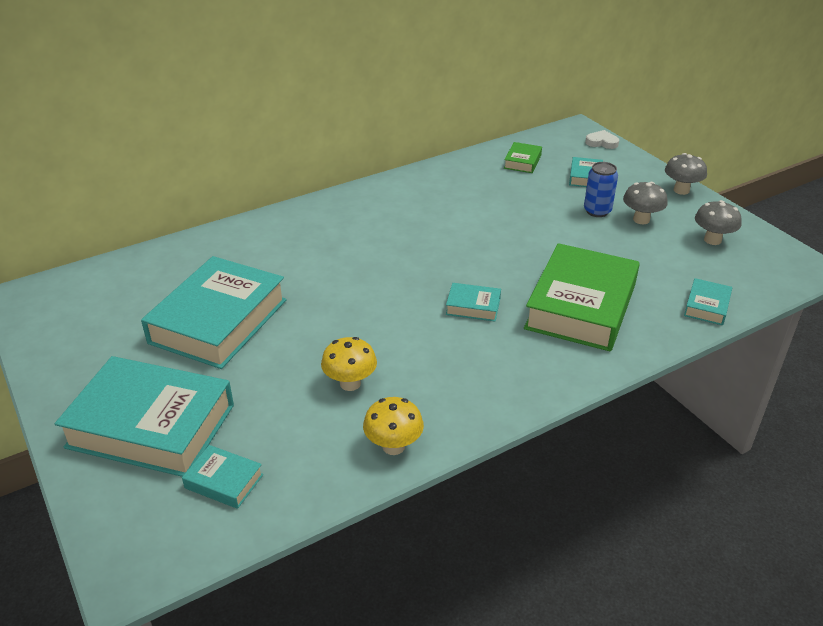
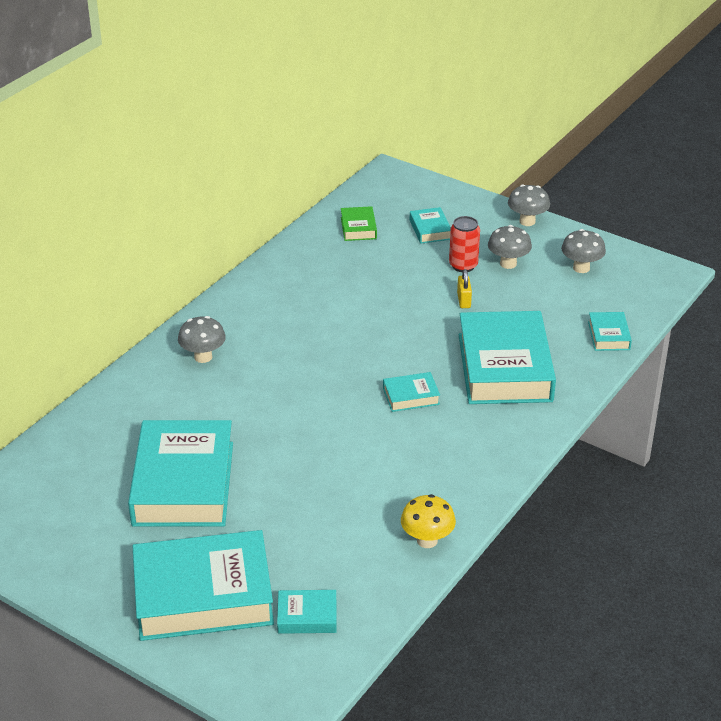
camera: 25 degrees left, 0 degrees up
yellow mushroom [321,337,377,391] -> none
green book [524,243,640,351] -> turquoise book [459,311,556,404]
blue can [584,162,618,217] -> red can [449,216,480,272]
white heart [585,130,619,149] -> none
none -> grey mushroom [178,316,226,363]
none -> yellow padlock [457,269,472,308]

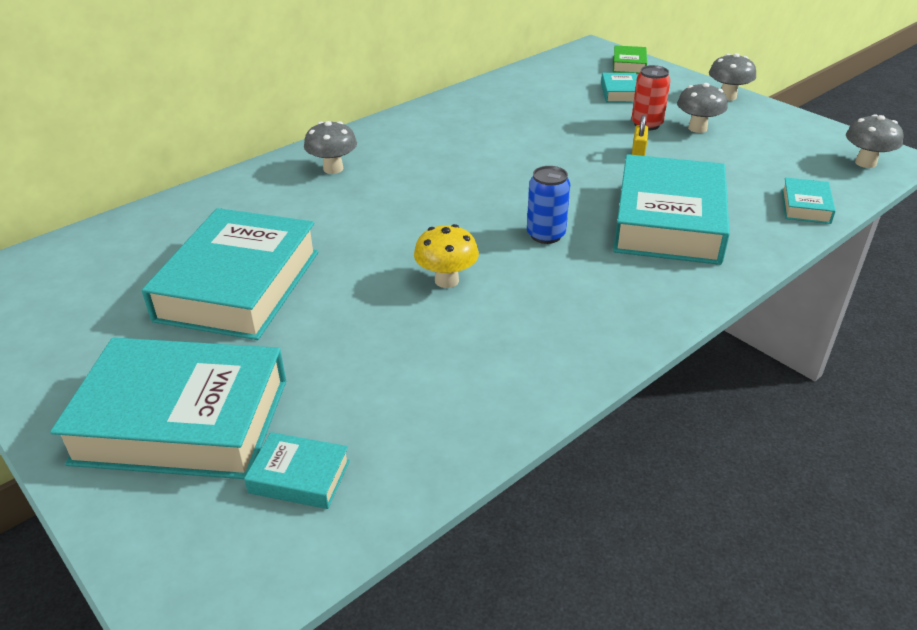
camera: 15 degrees right, 0 degrees up
green book [341,206,377,241] -> green book moved to [613,46,647,74]
turquoise book [383,372,440,412] -> blue can [527,166,570,244]
yellow mushroom [401,494,456,548] -> yellow mushroom moved to [414,224,479,288]
grey mushroom [561,229,606,273] -> grey mushroom moved to [846,114,903,168]

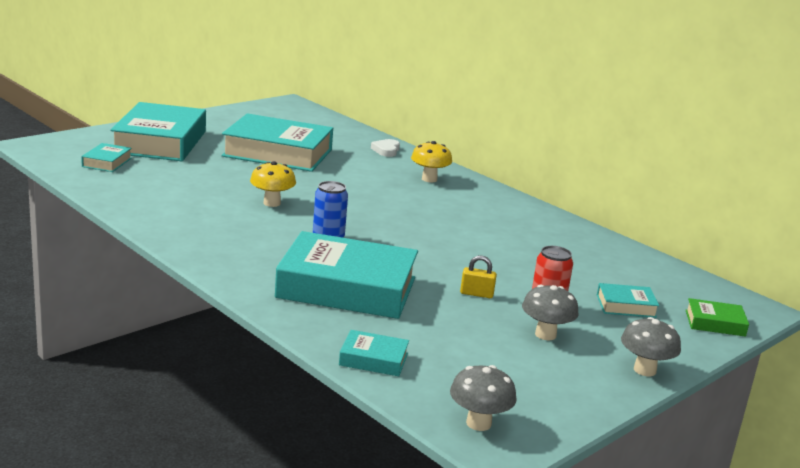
camera: 85 degrees right, 15 degrees down
grey mushroom [304,121,357,174] -> yellow mushroom [411,141,452,182]
none -> white heart [371,139,400,157]

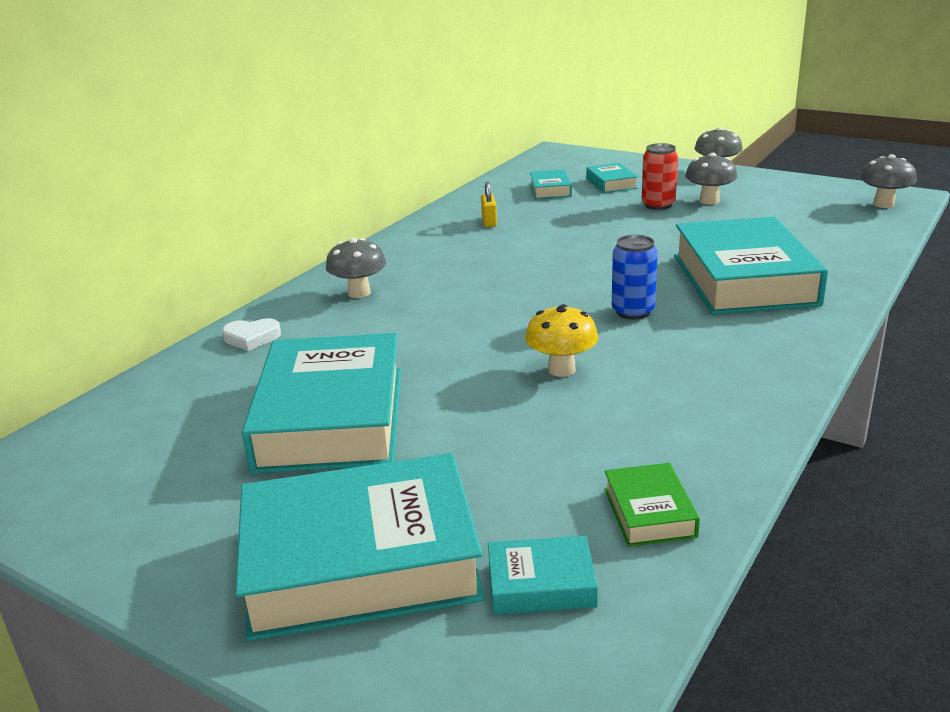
camera: 100 degrees left, 5 degrees up
turquoise book [339,330,409,376] -> turquoise book moved to [530,169,572,199]
yellow mushroom [411,141,452,182] -> grey mushroom [326,238,386,298]
yellow padlock [460,255,497,298] -> yellow padlock moved to [481,181,497,227]
green book [686,298,749,337] -> green book moved to [604,463,700,547]

